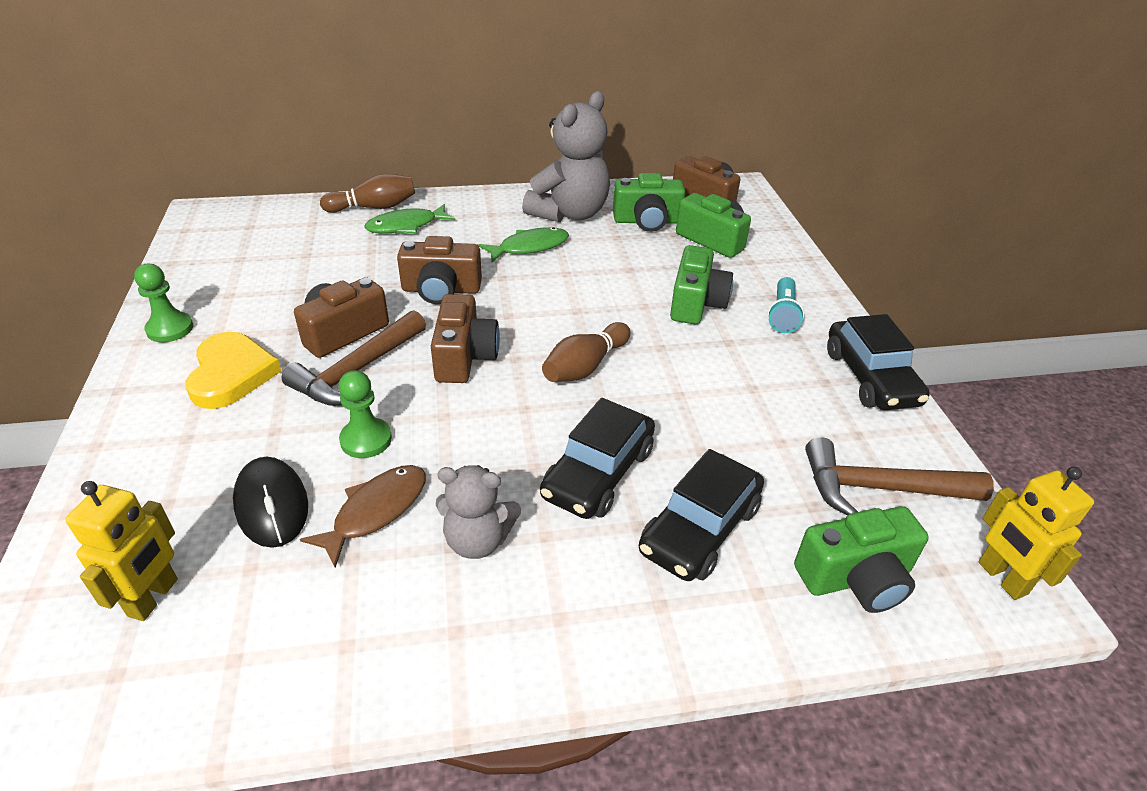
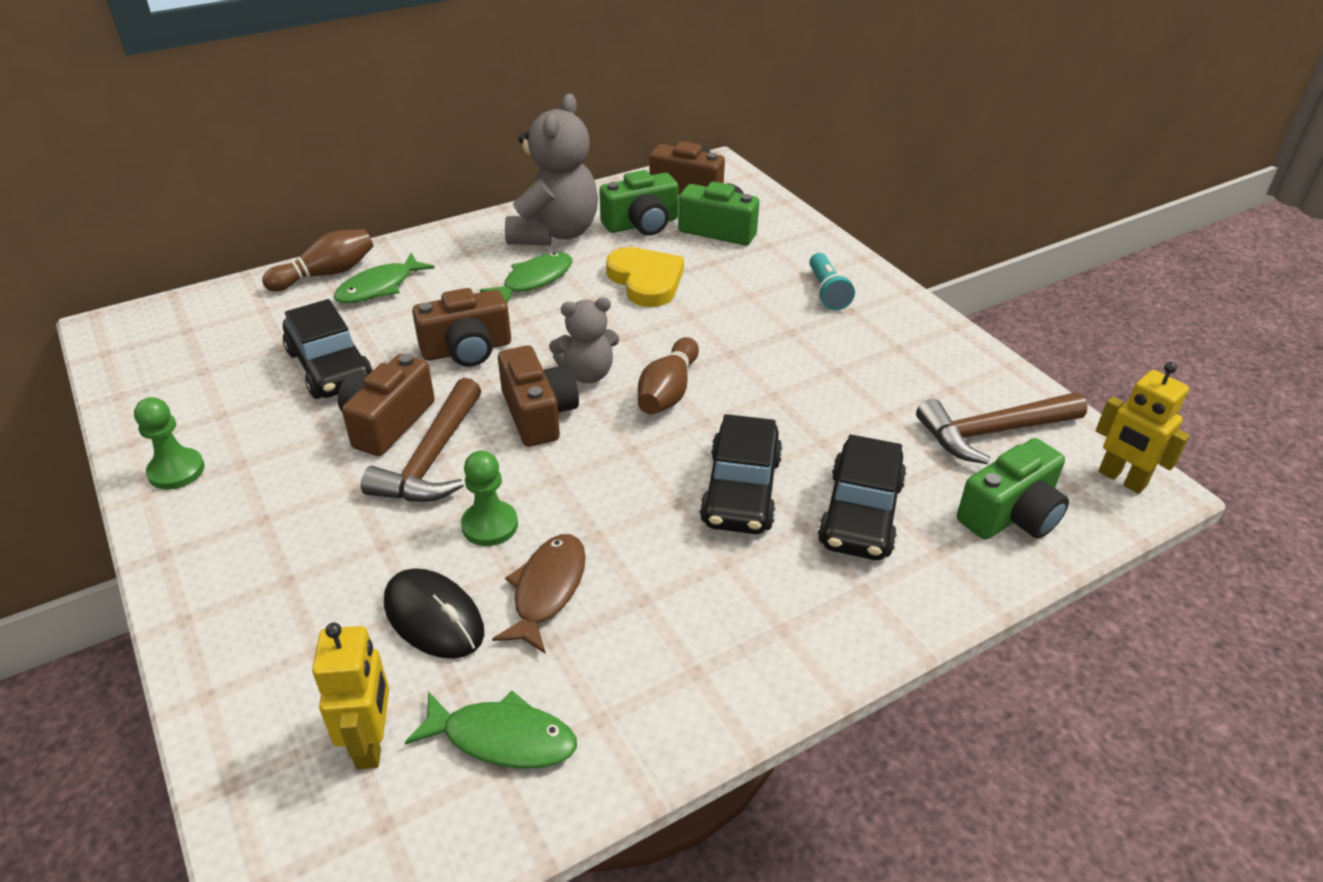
camera: 20 degrees left, 0 degrees up
yellow heart [186,332,281,409] -> yellow heart moved to [606,247,684,307]
grey teddy bear [436,465,521,559] -> grey teddy bear moved to [549,297,619,384]
green camera [670,245,733,324] -> none
black car [827,314,930,410] -> black car moved to [283,299,373,399]
none -> green fish [405,691,577,769]

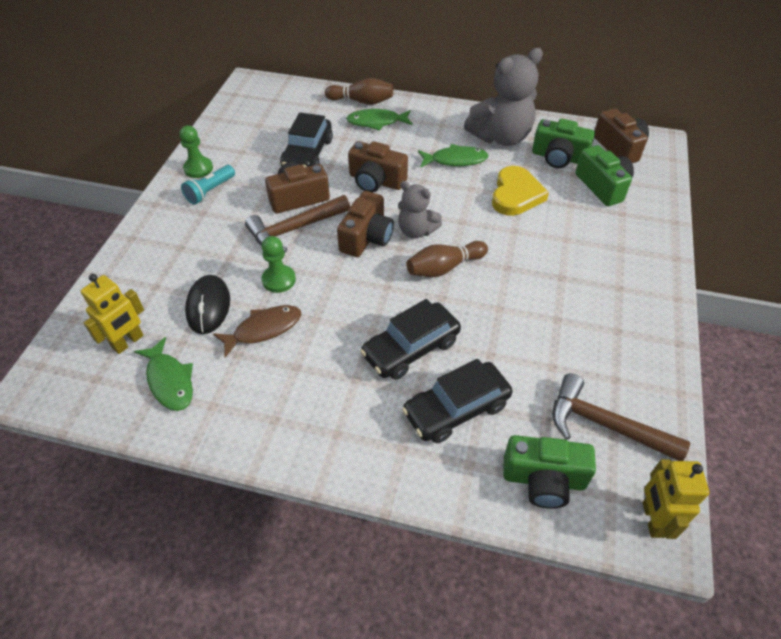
camera: 45 degrees right, 10 degrees up
turquoise flashlight [809,253,855,310] -> turquoise flashlight moved to [181,165,235,205]

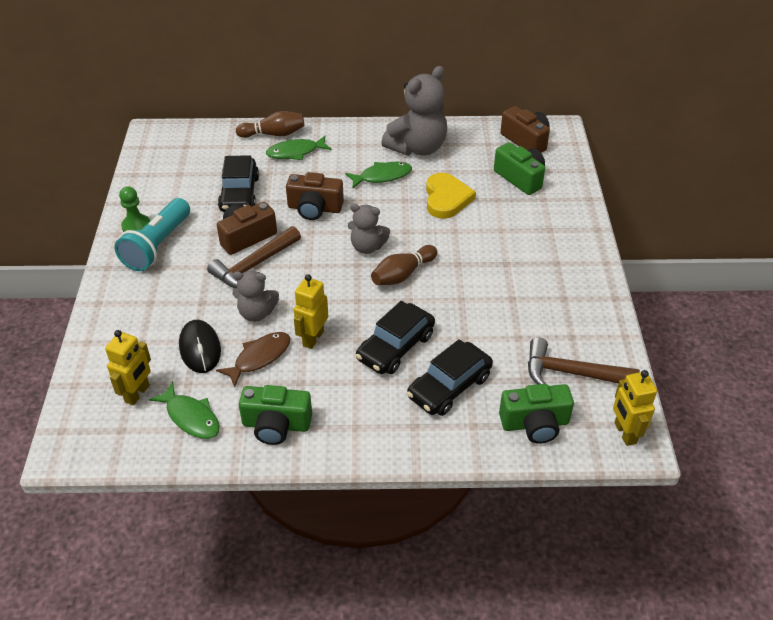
camera: 15 degrees left, 5 degrees down
turquoise flashlight [181,165,235,205] -> turquoise flashlight [114,198,190,271], size x1.69
green pawn [262,236,296,293] -> grey teddy bear [233,271,279,322]
brown camera [337,191,394,257] -> none
green camera [532,119,595,168] -> green camera moved to [239,385,312,445]
none -> yellow robot [294,274,328,349]

